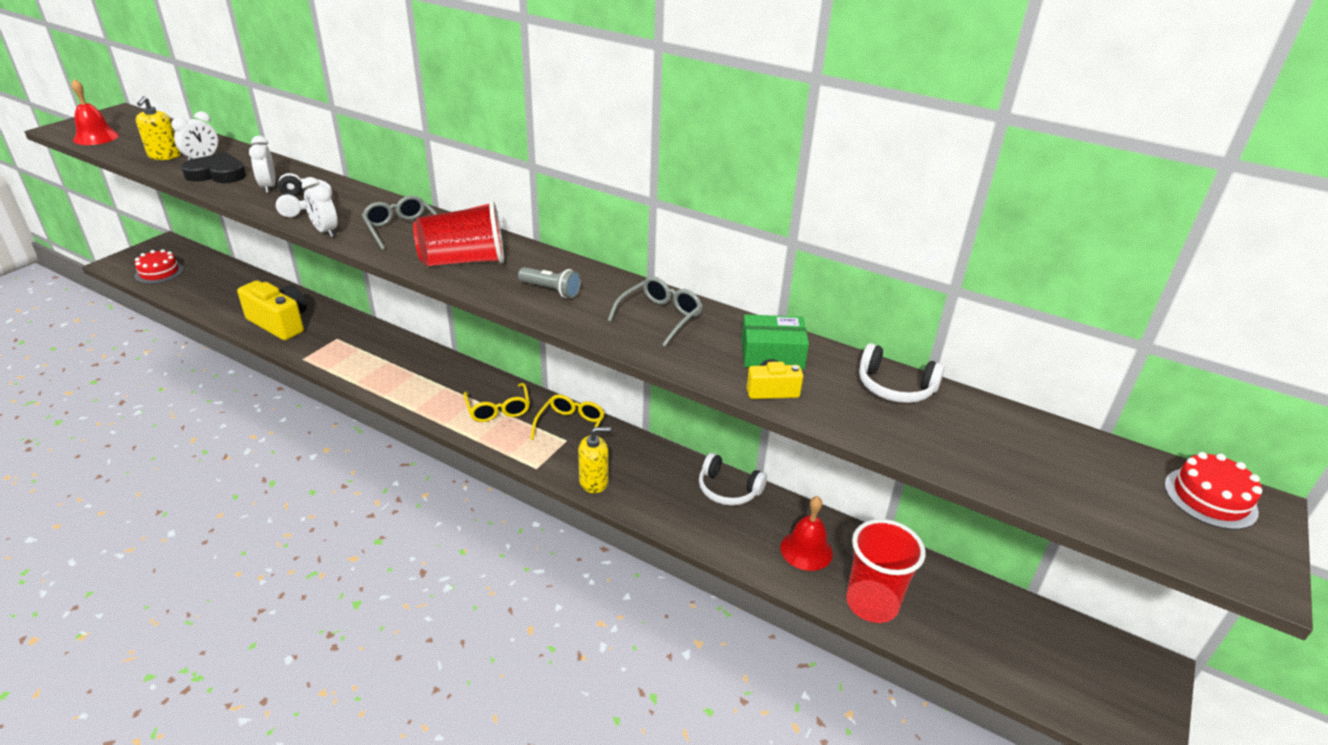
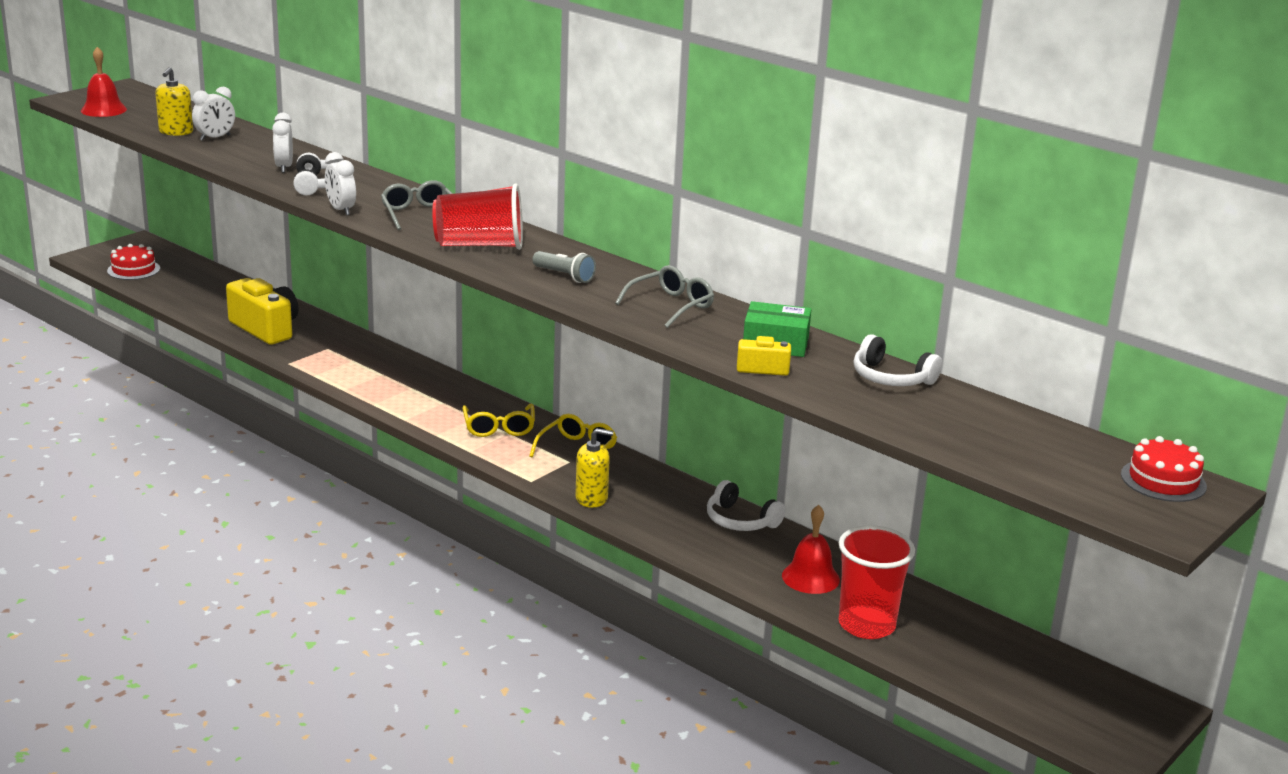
camera: 10 degrees right, 10 degrees down
black heart [181,152,246,183] -> none

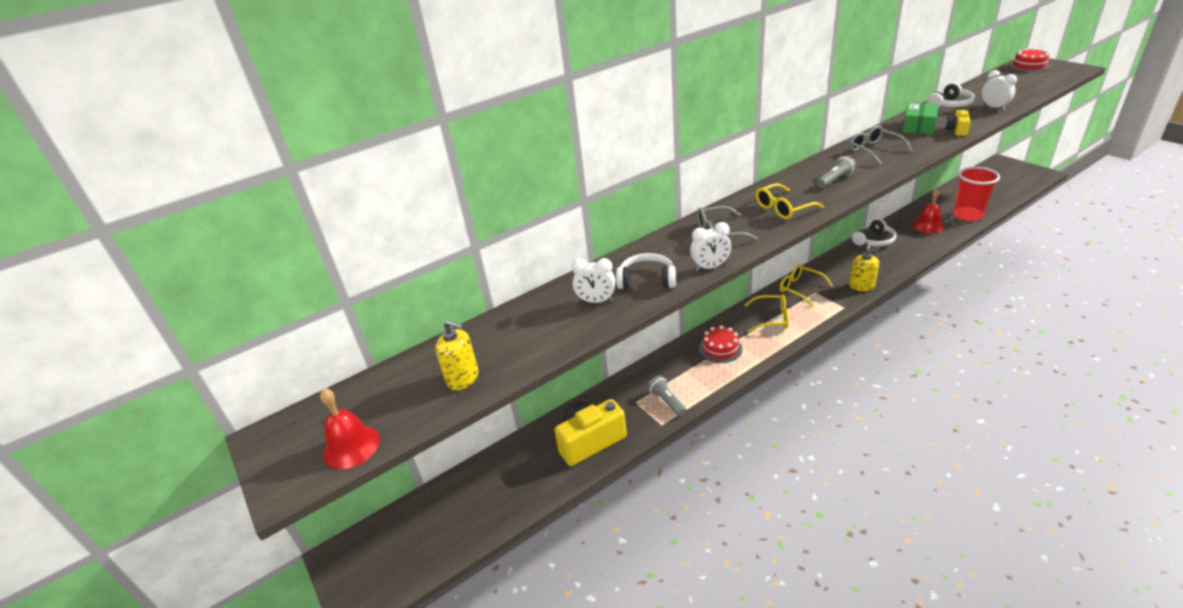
camera: 70 degrees left, 10 degrees up
red cake [107,244,160,280] -> red cake moved to [699,325,742,363]
white clock [192,87,235,141] -> white clock moved to [982,70,1017,111]
red cup [432,183,523,250] -> yellow glasses [756,183,824,219]
none -> grey flashlight [647,376,686,416]

